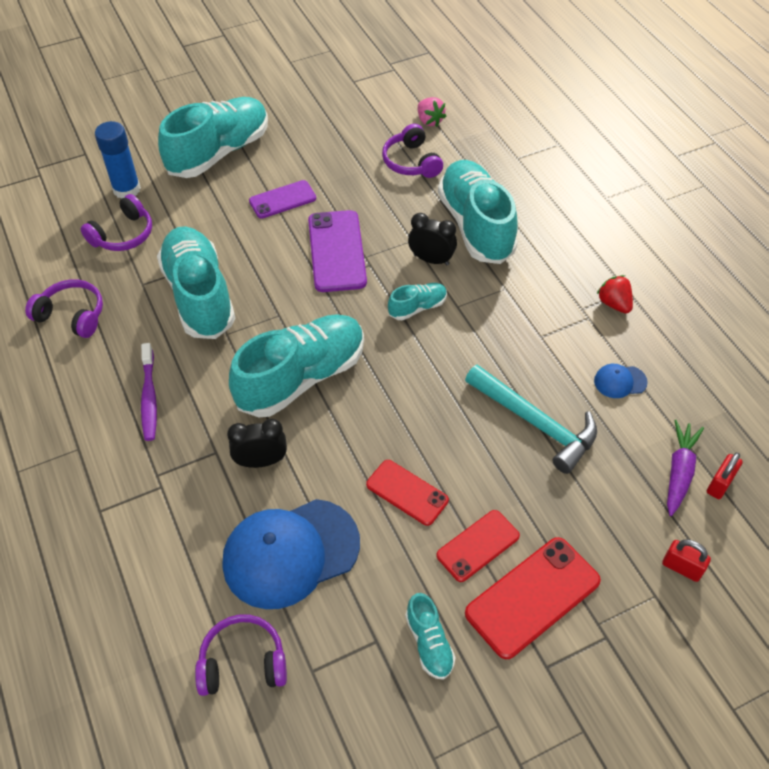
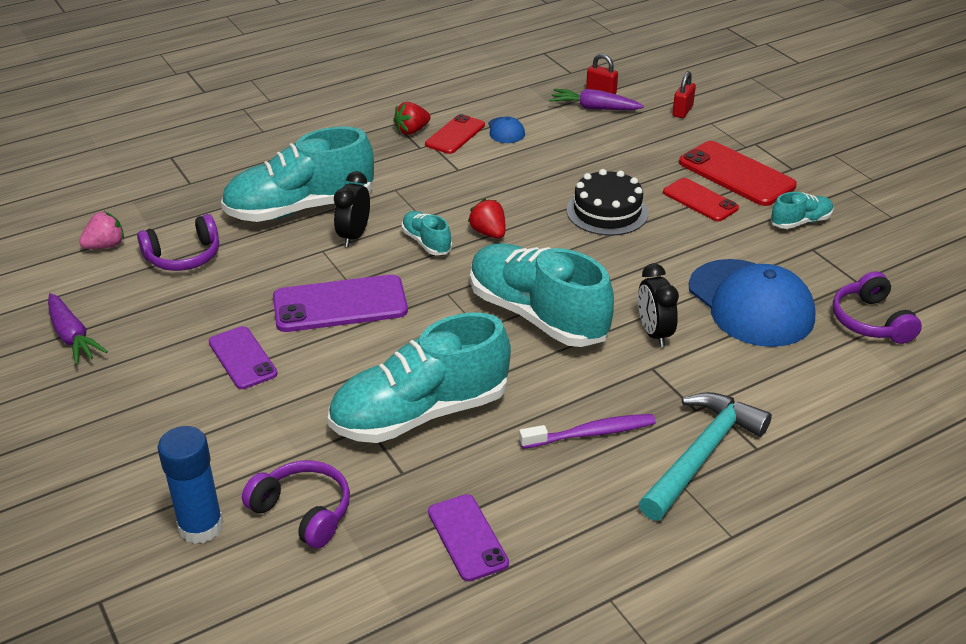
camera: 95 degrees left, 15 degrees down
purple headphones [25,279,103,338] -> purple phone [428,494,509,582]
turquoise shoe [158,97,268,178] -> none
red phone [366,460,449,526] -> red phone moved to [425,114,485,154]
turquoise hammer [465,365,597,474] -> turquoise hammer moved to [639,392,772,521]
none -> purple carrot [48,293,108,365]
none -> red strawberry [468,199,505,239]
none -> black cake [567,169,649,236]

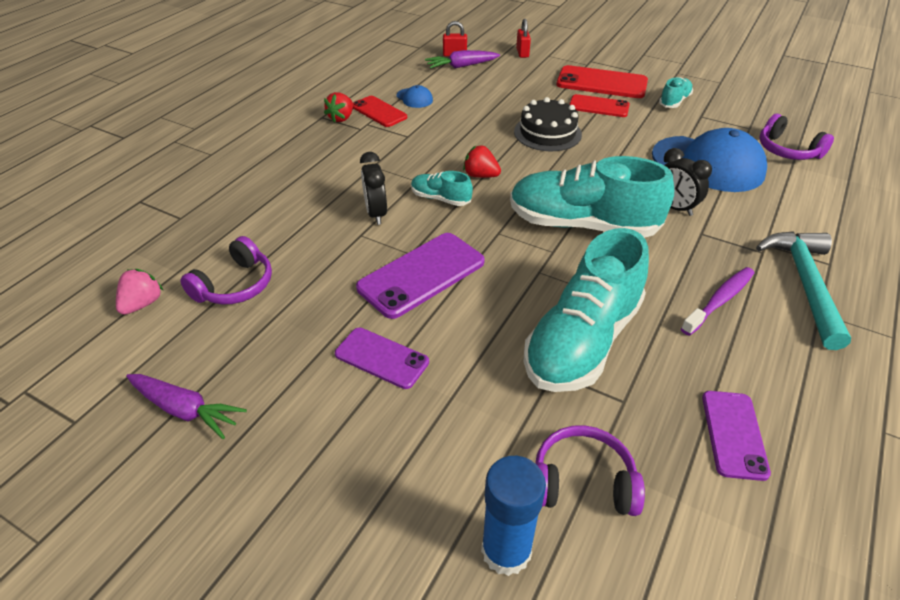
camera: 30 degrees left, 5 degrees up
turquoise shoe [221,126,374,222] -> none
red phone [425,114,485,154] -> red phone turned 45 degrees counterclockwise [353,96,407,127]
purple phone [428,494,509,582] -> purple phone turned 60 degrees clockwise [702,391,771,481]

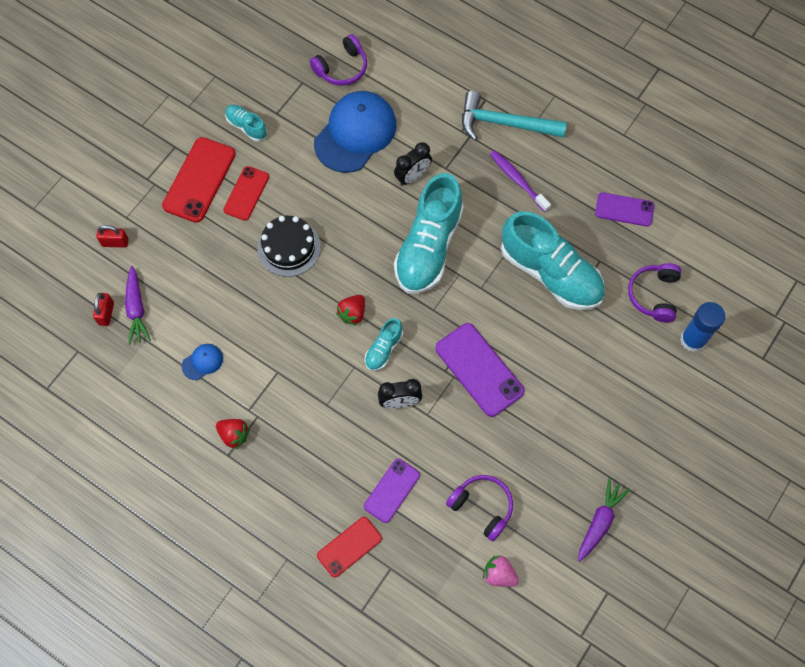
camera: 85 degrees left, 25 degrees up
purple phone [335,328,429,389] -> purple phone moved to [364,459,420,523]
red phone [353,96,407,127] -> red phone moved to [317,517,382,578]

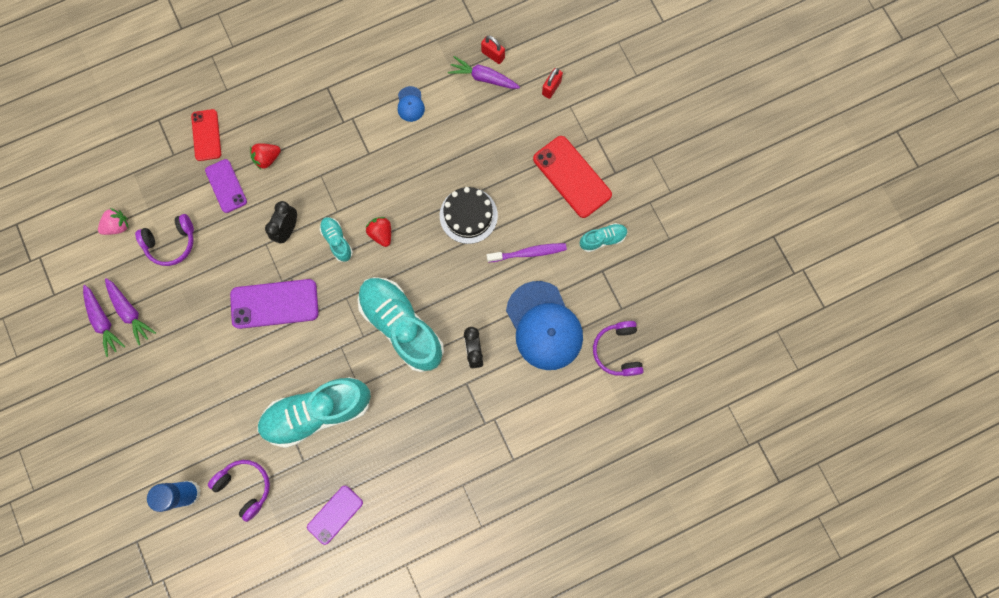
camera: 120 degrees right, 10 degrees up
red strawberry [216,419,250,449] -> red strawberry moved to [250,143,281,169]
red phone [223,166,269,221] -> none
turquoise hammer [462,91,567,140] -> none
purple toothbrush [490,150,551,212] -> purple toothbrush moved to [487,243,567,263]
none -> purple carrot [105,278,156,345]

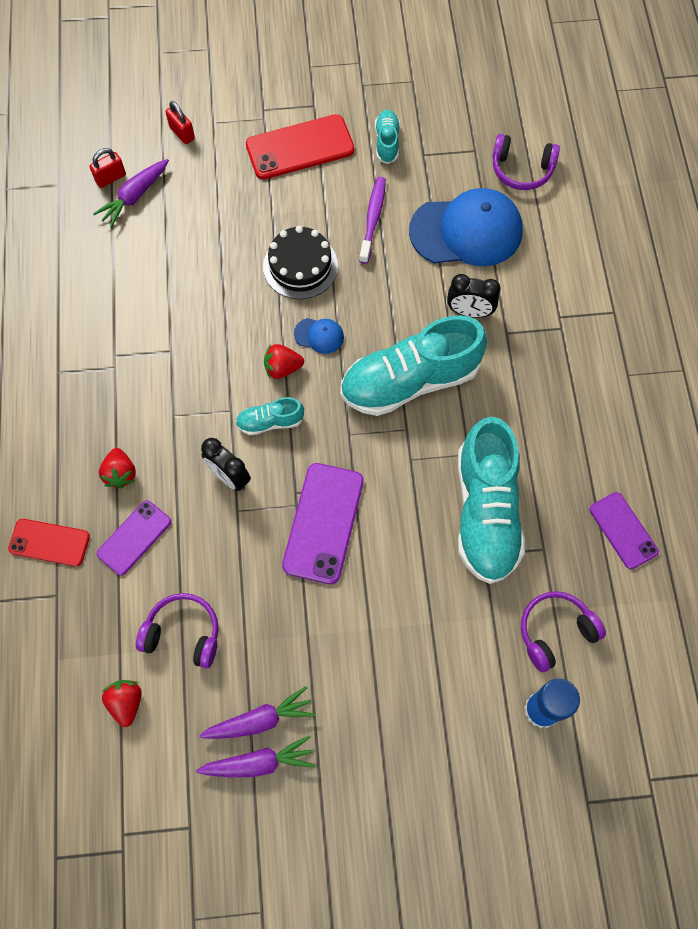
camera: 70 degrees left, 10 degrees down
pink strawberry [98,208,128,235] -> red strawberry [102,680,142,727]
purple headphones [135,214,194,266] -> purple headphones turned 75 degrees counterclockwise [136,593,218,669]
purple phone [205,159,247,213] -> purple phone turned 45 degrees counterclockwise [97,500,171,576]
blue cap [398,86,425,122] -> blue cap moved to [294,318,344,354]

